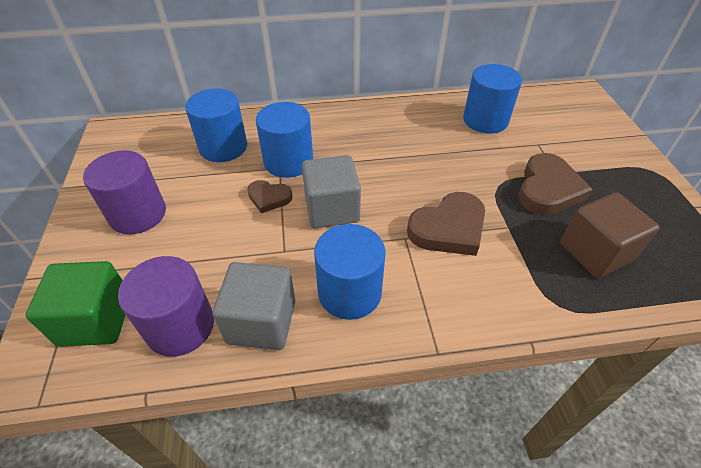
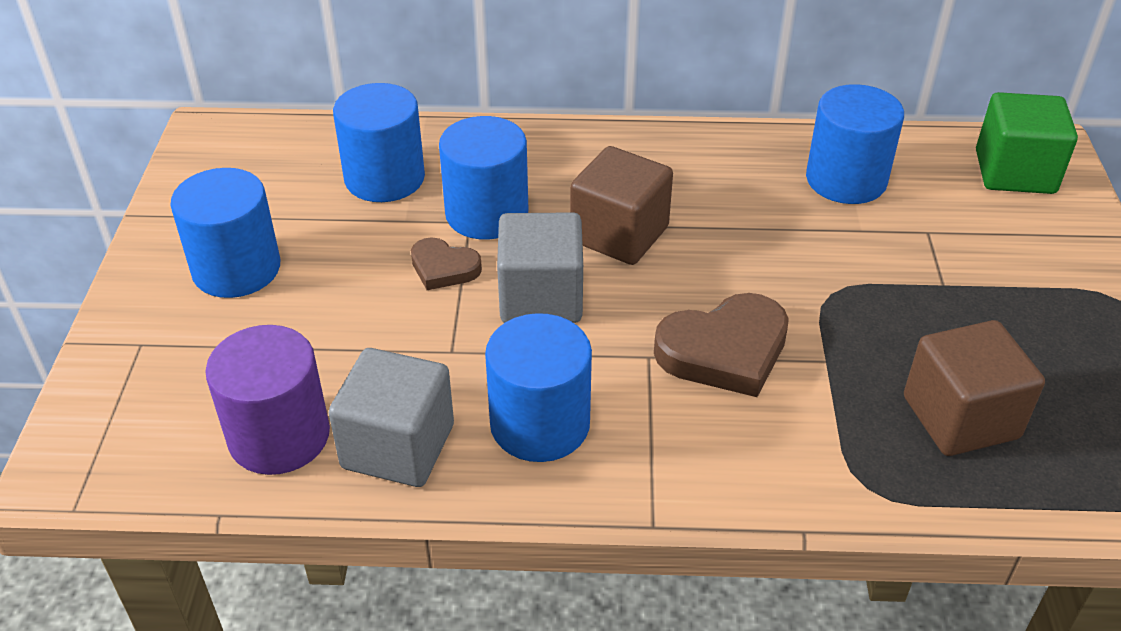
camera: 10 degrees right, 5 degrees down
green cube [25,261,125,347] -> green cube moved to [976,92,1078,194]
purple cylinder [83,150,166,235] -> blue cylinder [170,168,280,298]
brown heart [518,153,593,215] -> none
none -> brown cube [570,146,673,265]

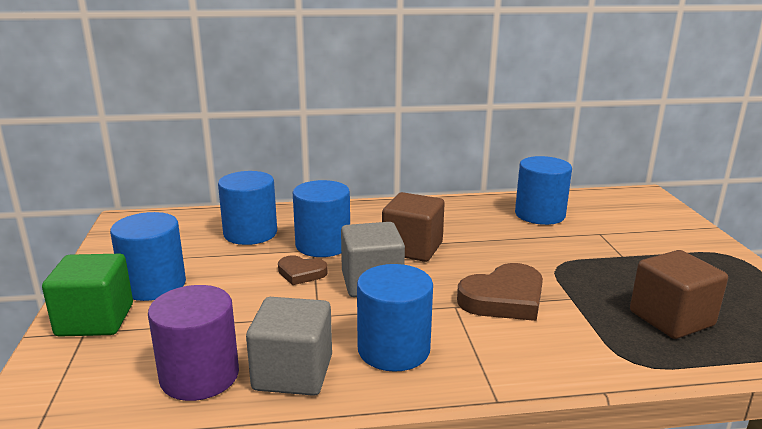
camera: 10 degrees left, 20 degrees down
green cube [976,92,1078,194] -> green cube moved to [42,254,133,337]

